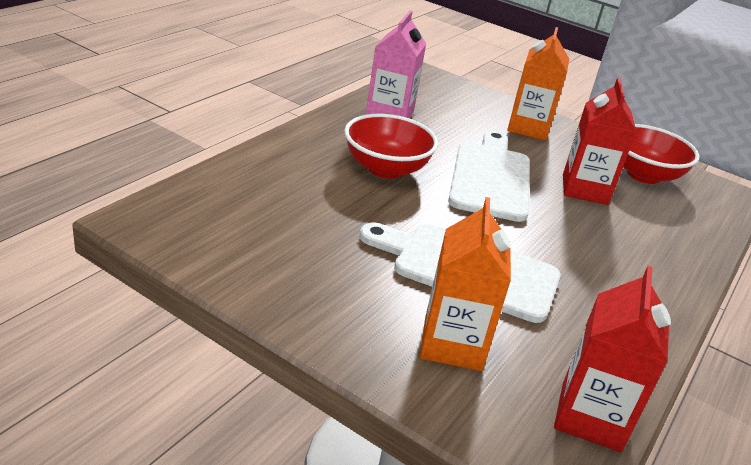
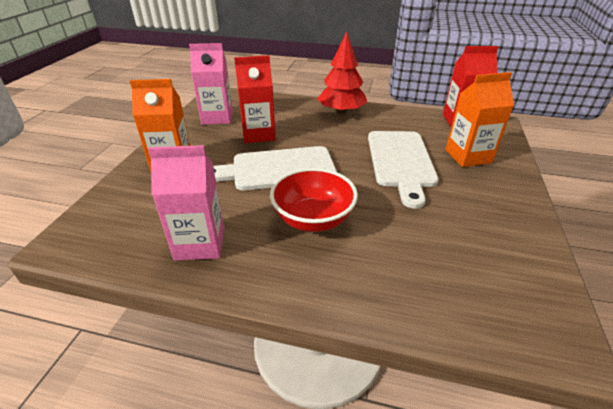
camera: 105 degrees left, 5 degrees up
red bowl [623,124,700,184] -> pink carton [189,43,233,125]
none -> red tree [317,32,367,114]

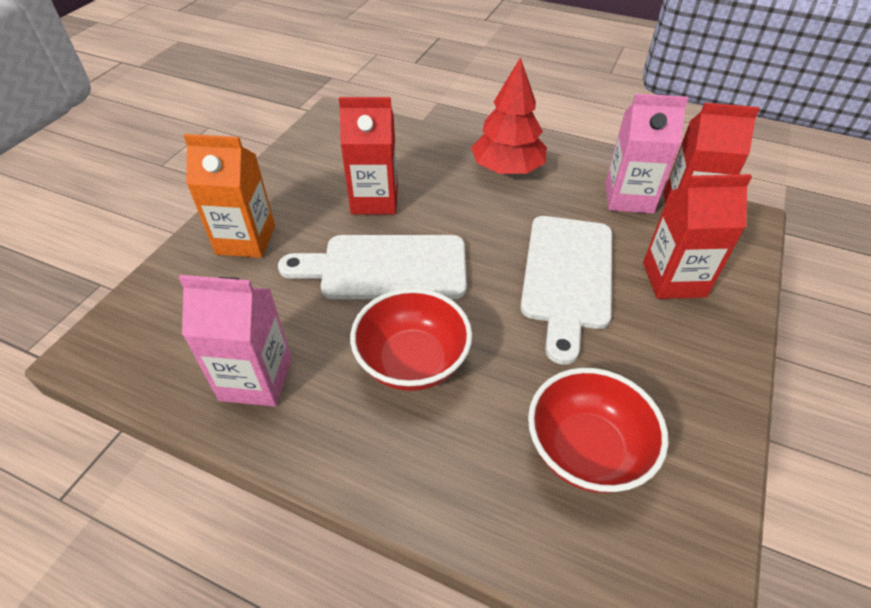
camera: 10 degrees right, 10 degrees up
pink carton [189,43,233,125] -> pink carton moved to [605,94,689,214]
orange carton [445,72,514,167] -> red carton [643,174,752,299]
none -> red bowl [528,368,668,493]

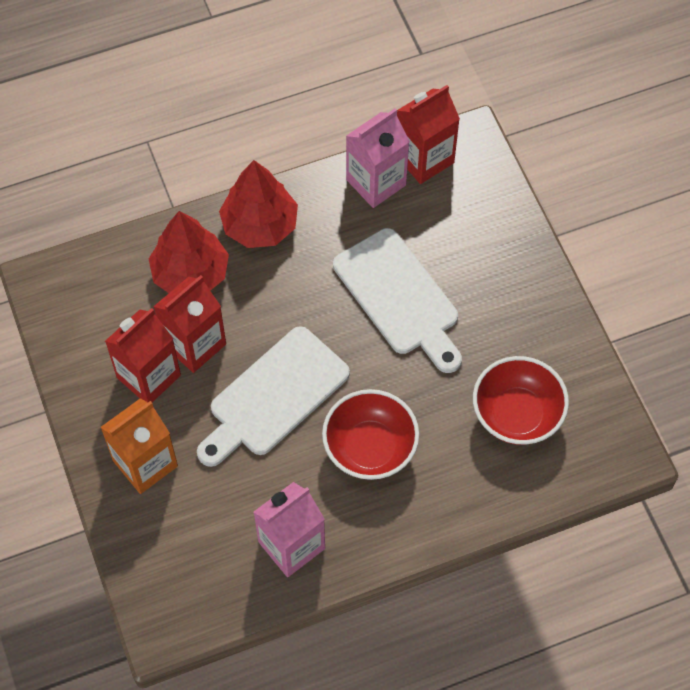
camera: 45 degrees left, 15 degrees up
red carton [643,174,752,299] -> red carton moved to [105,308,181,402]
none -> red tree [149,211,229,293]

